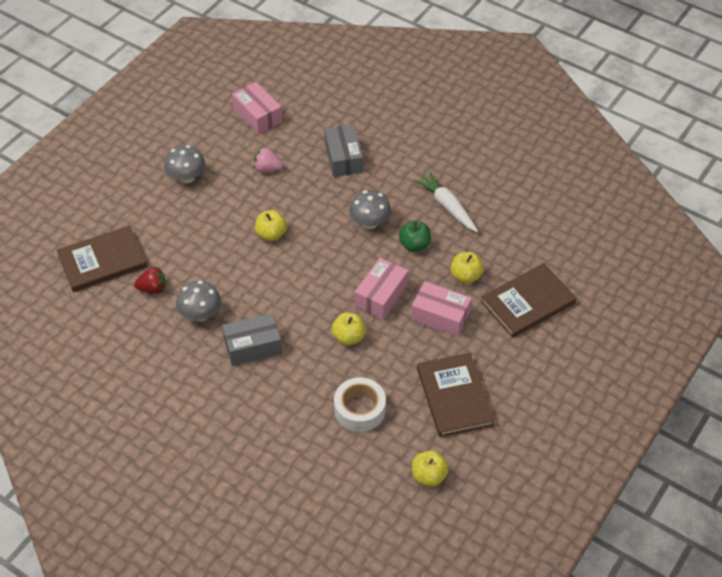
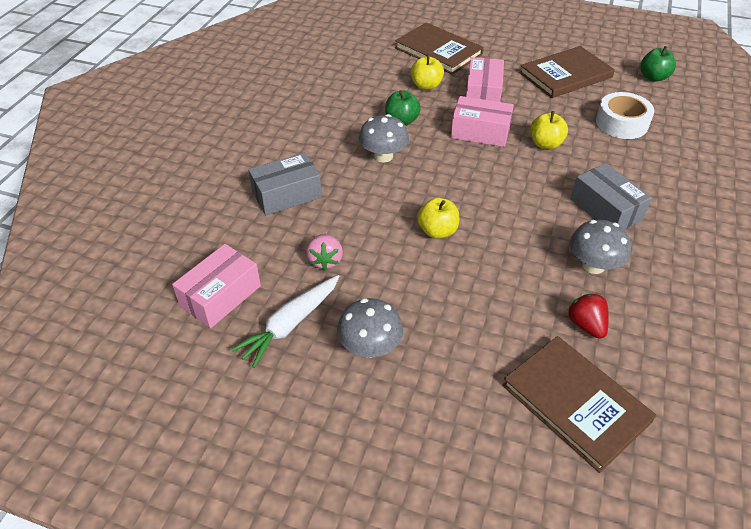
camera: 105 degrees left, 5 degrees down
yellow apple [412,450,449,487] -> green apple [640,46,676,82]
white carrot [414,171,478,232] -> white carrot moved to [231,275,340,368]

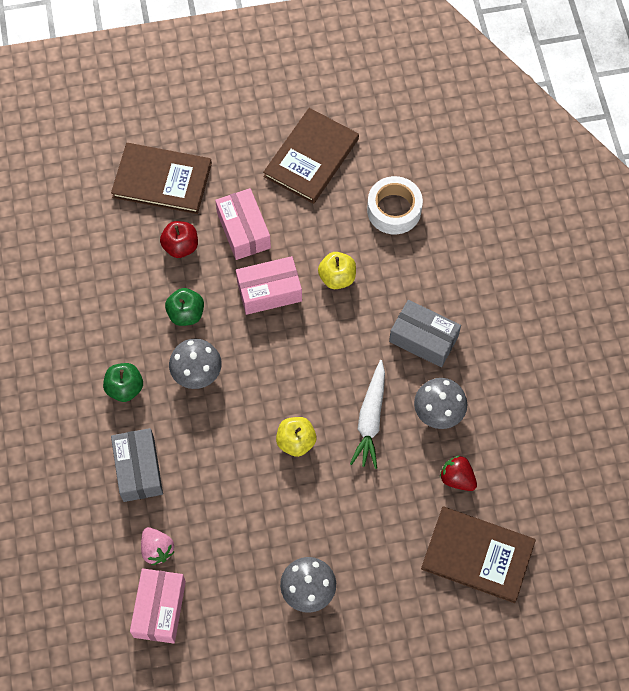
camera: 30 degrees left, 20 degrees up
white carrot [231,275,340,368] -> white carrot moved to [350,360,385,469]
grey box [248,153,322,215] -> grey box turned 45 degrees counterclockwise [111,428,163,502]
pink strawberry [306,234,343,270] -> pink strawberry moved to [141,527,175,565]
yellow apple [410,54,444,90] -> red apple [160,221,198,258]
green apple [640,46,676,82] -> green apple moved to [103,363,143,402]

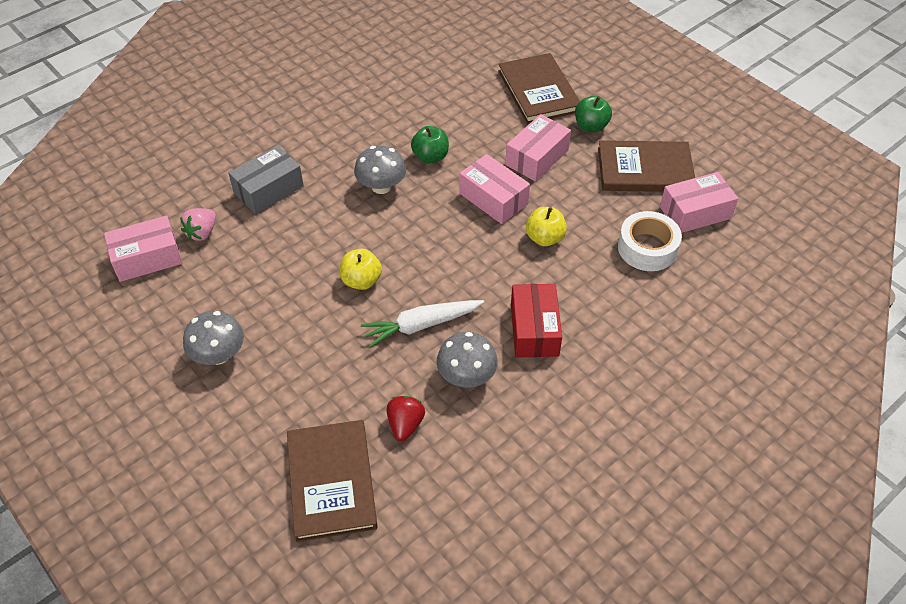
camera: 60 degrees right, 15 degrees down
green apple [103,363,143,402] -> green apple moved to [575,96,612,132]
red apple [160,221,198,258] -> none
grey box [389,300,461,367] -> red box [511,284,562,358]
none -> pink box [660,172,738,233]

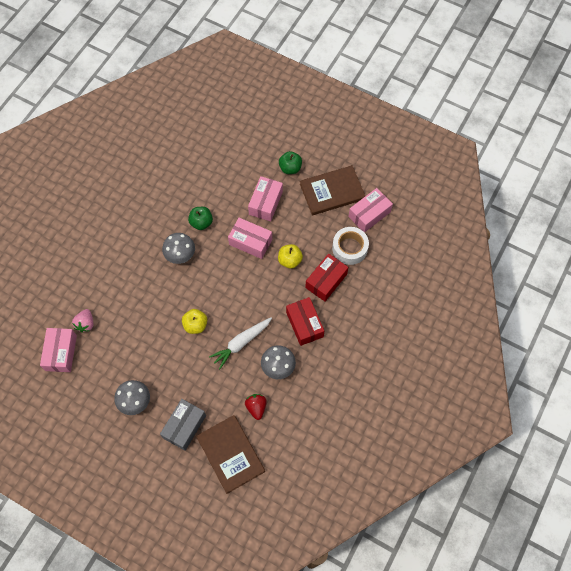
camera: 20 degrees left, 15 degrees up
pink box [104,215,182,282] -> pink box turned 45 degrees counterclockwise [40,328,77,372]
grey box [228,146,304,214] -> grey box moved to [160,399,206,451]
brown book [498,53,580,124] -> none
none -> red box [305,253,348,301]

